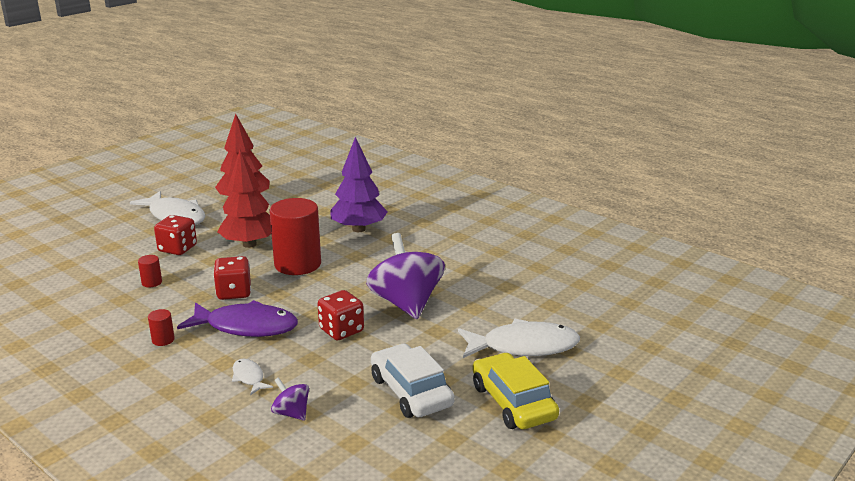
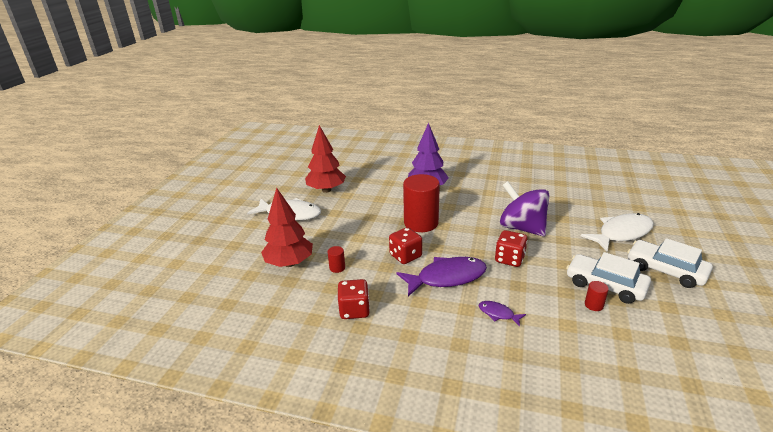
camera: 25 degrees left, 5 degrees up
red cylinder [148,309,175,346] -> red cylinder moved to [585,281,609,311]
red dice [154,215,197,255] -> red dice moved to [338,279,370,319]
red tree [217,150,271,248] -> red tree moved to [261,188,313,267]
white fish [232,359,273,395] -> purple fish [479,301,526,327]
purple spinning top [271,377,309,421] -> none
yellow car [473,353,559,429] -> white car [627,238,713,288]

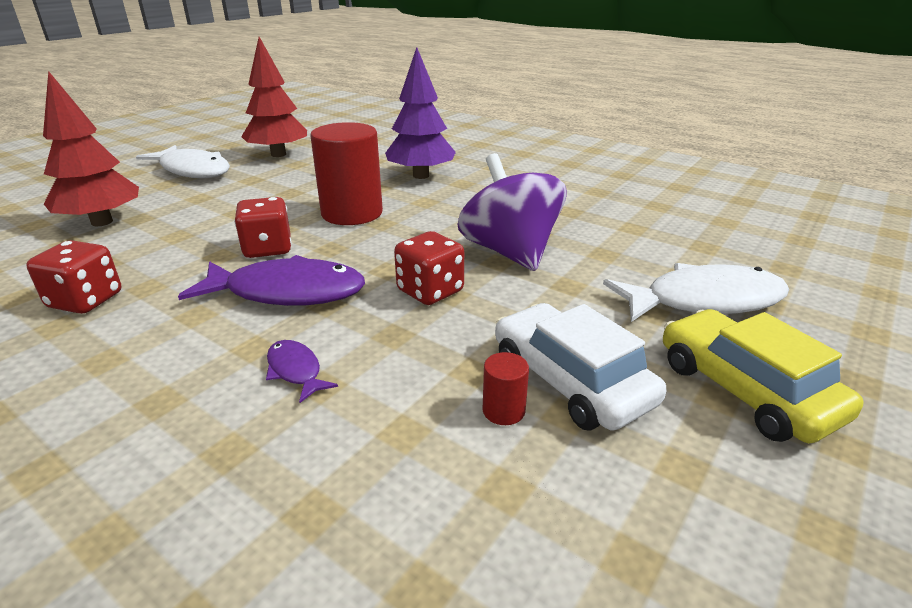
camera: 20 degrees right, 0 degrees up
red cylinder [328,246,345,273] -> none
white car [627,238,713,288] -> yellow car [663,309,864,443]

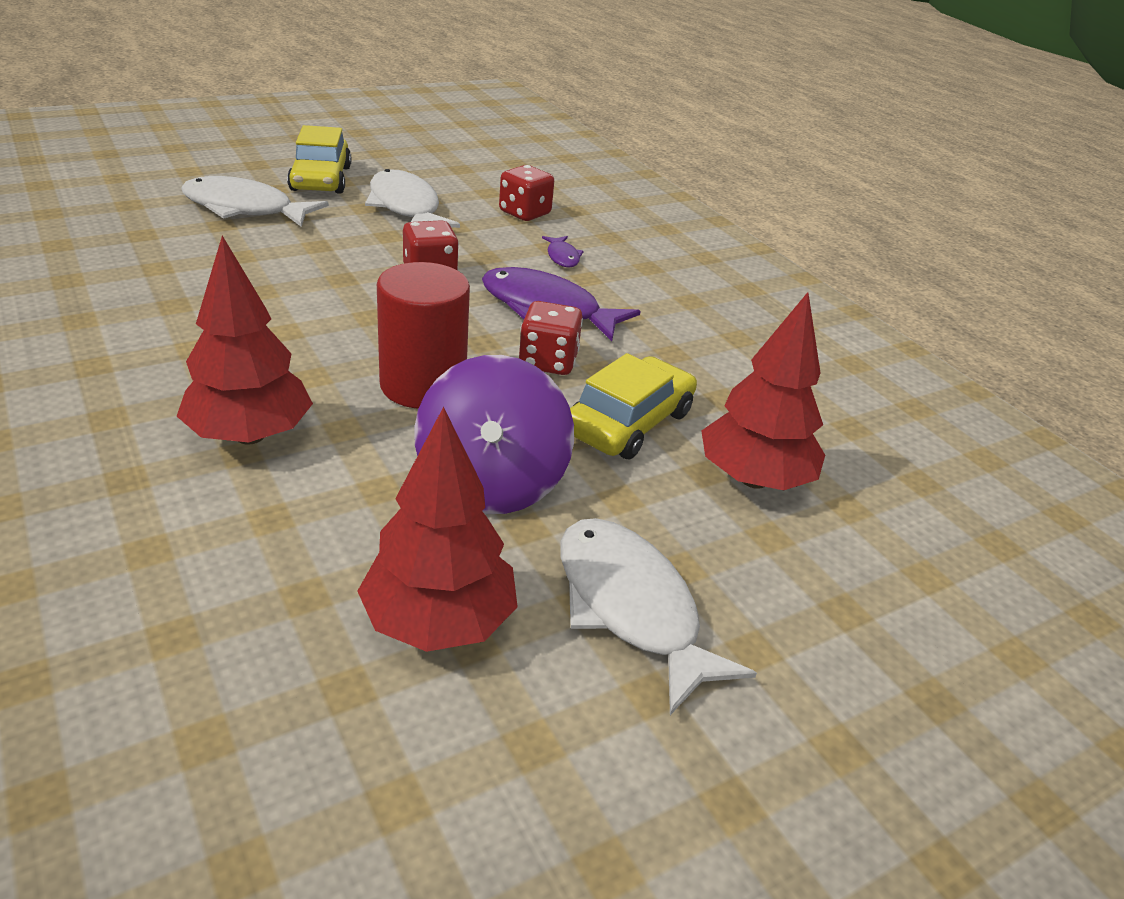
camera: 160 degrees left, 5 degrees up
red dice [26,240,121,314] -> red dice moved to [499,165,554,221]
purple tree [385,47,456,179] -> red tree [177,236,313,445]
purple spinning top [458,153,566,271] -> purple spinning top moved to [414,355,574,514]
red cylinder [483,352,529,425] -> none
white car [495,303,666,431] -> white fish [365,169,460,228]
none -> yellow car [570,353,697,459]

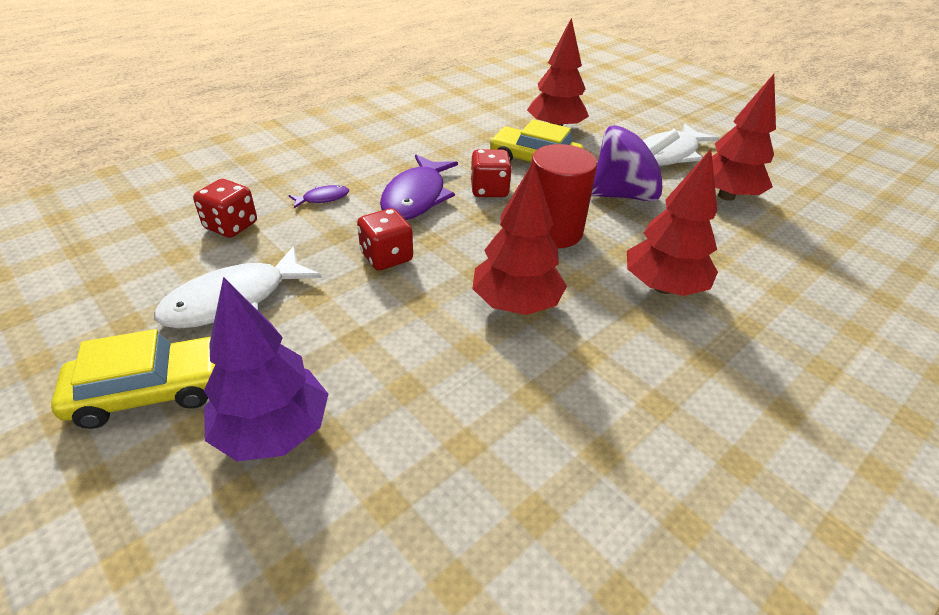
camera: 100 degrees left, 5 degrees up
white fish [181,176,329,227] -> purple tree [204,277,328,461]
none -> red tree [472,161,567,315]

